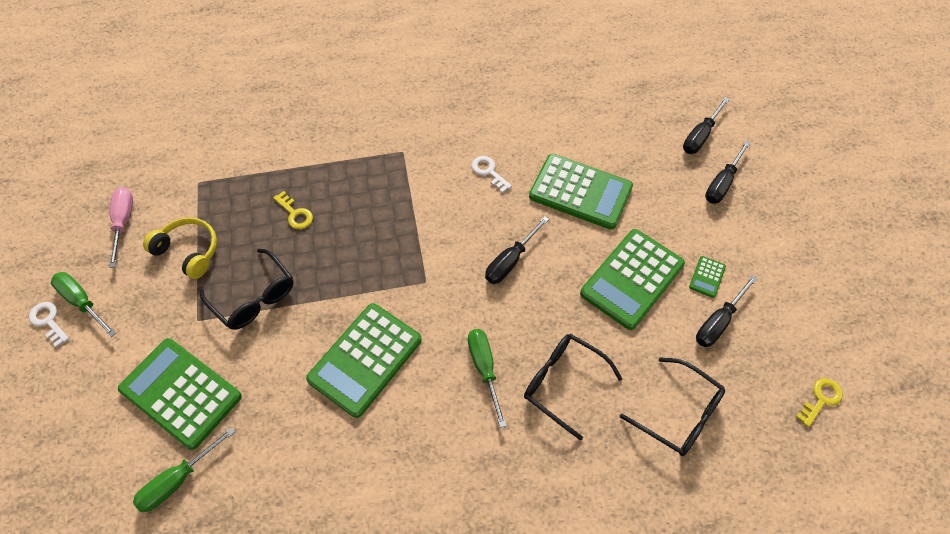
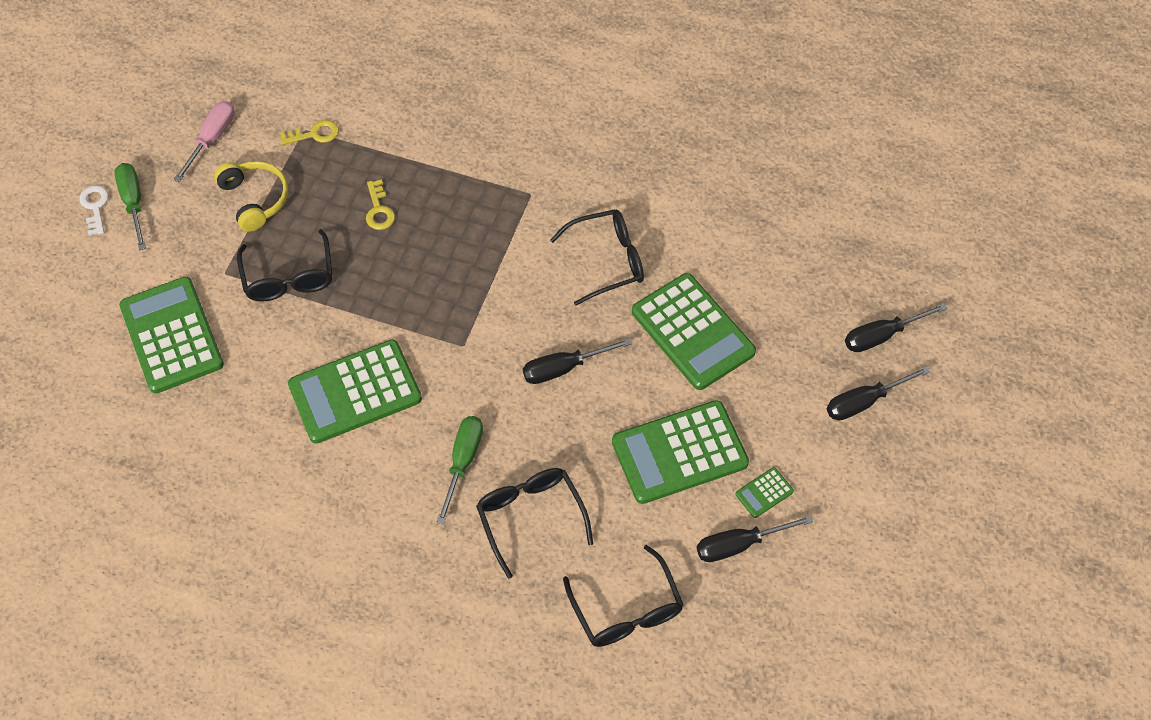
camera: 30 degrees right, 0 degrees up
green screwdriver [133,427,235,512] -> none
white key [472,156,512,193] -> black glasses [550,209,644,305]
yellow key [796,378,843,427] -> yellow key moved to [280,120,339,145]

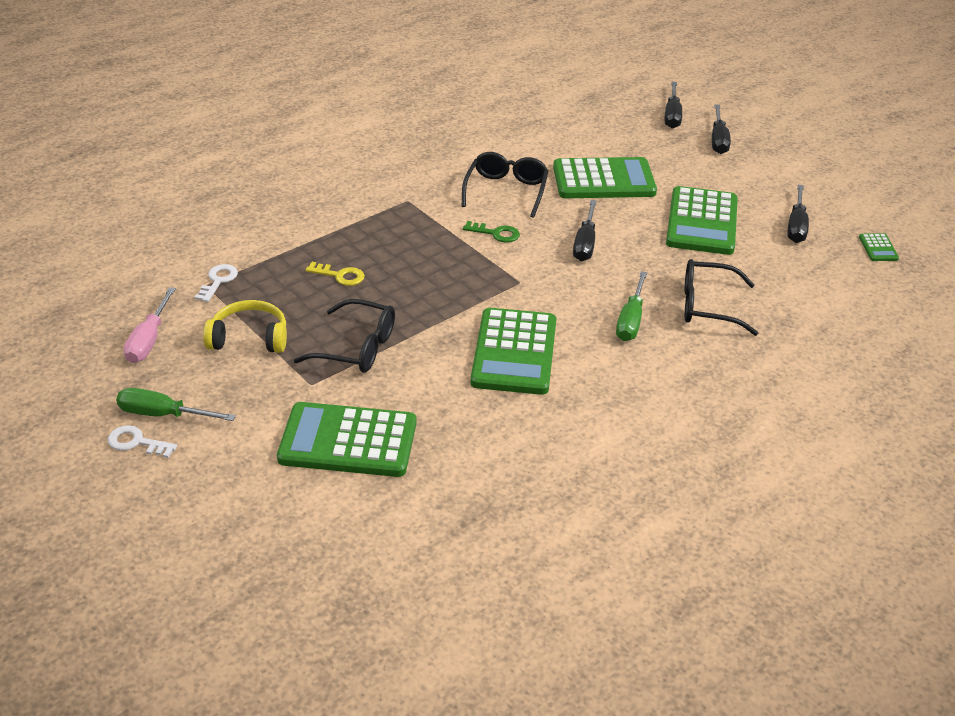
camera: 60 degrees left, 20 degrees down
pink screwdriver [173,101,235,182] -> pink screwdriver turned 135 degrees counterclockwise [124,287,176,363]
yellow key [280,120,339,145] -> white key [194,264,238,302]
green screwdriver [437,416,483,524] -> green screwdriver turned 120 degrees counterclockwise [616,271,647,341]
black glasses [563,545,683,647] -> none
green calculator [735,467,794,518] -> green calculator moved to [859,233,899,261]
none -> green key [463,221,520,243]

